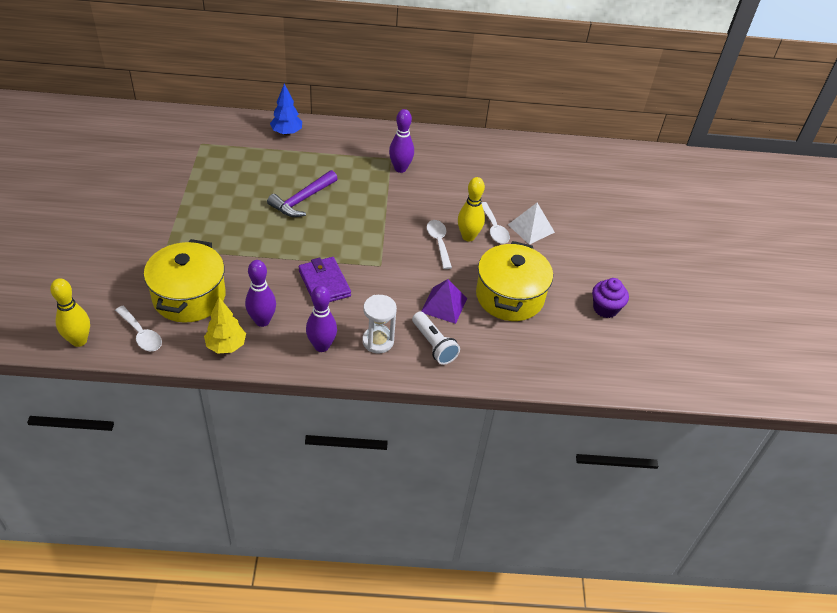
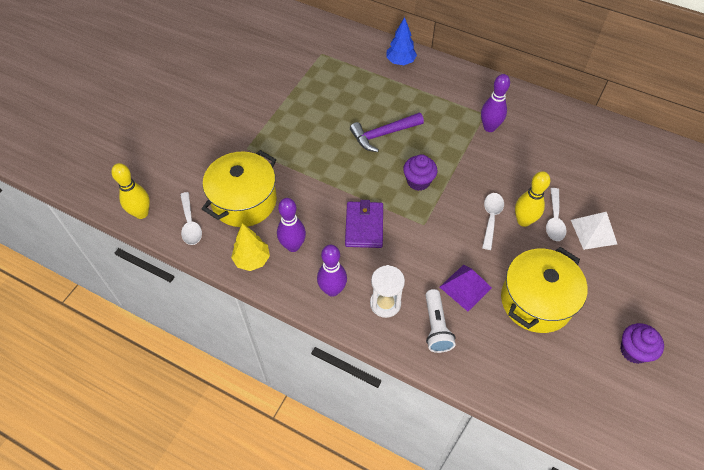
camera: 30 degrees right, 10 degrees up
none -> purple cupcake [403,154,437,191]

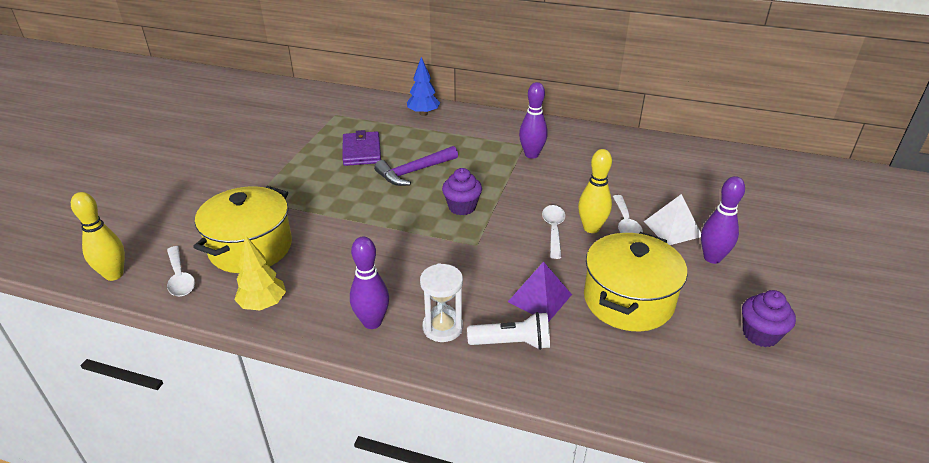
camera: 10 degrees left, 20 degrees down
purple bowling pin [277,198,306,252] -> purple bowling pin moved to [701,176,745,264]
purple wallet [345,200,383,248] -> purple wallet moved to [343,130,381,166]
white flashlight [425,289,456,353] -> white flashlight turned 75 degrees counterclockwise [467,312,550,350]

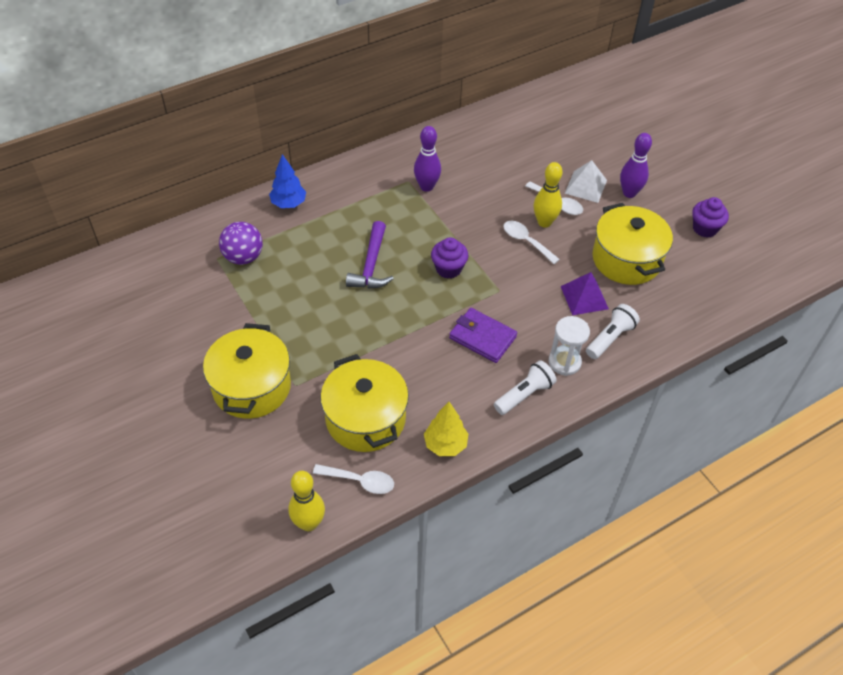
camera: 50 degrees left, 15 degrees up
purple wallet [343,130,381,166] -> purple wallet moved to [449,308,517,363]
purple bowling pin [350,236,389,329] -> white flashlight [494,360,557,415]
none -> yellow pot [203,323,291,419]
none -> purple ball [219,222,263,265]

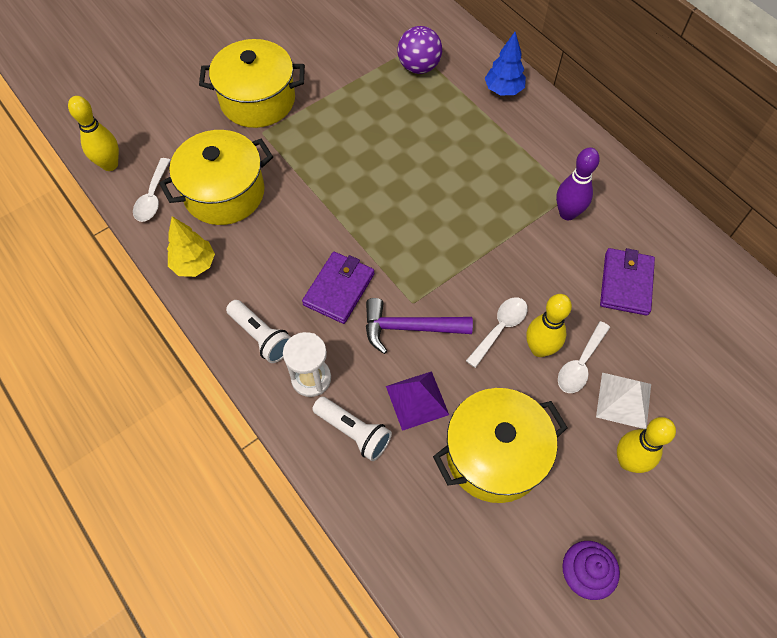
camera: 85 degrees right, 10 degrees up
purple hammer [346,221,394,288] -> purple hammer moved to [366,298,473,354]
purple cupcake [431,237,468,279] -> none
purple bowling pin [620,133,652,198] -> yellow bowling pin [617,417,676,473]
none -> purple wallet [600,248,655,316]

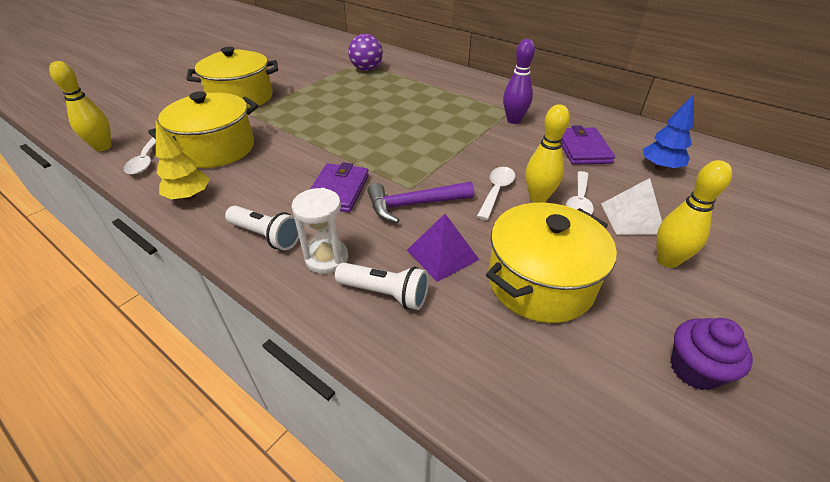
camera: 15 degrees left, 20 degrees down
blue tree [485,32,526,95] -> blue tree moved to [643,94,694,171]

